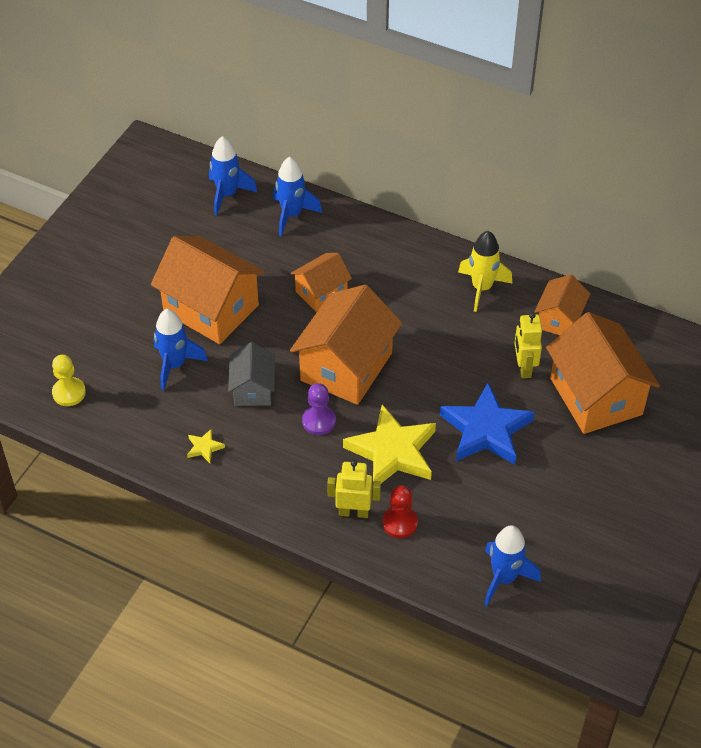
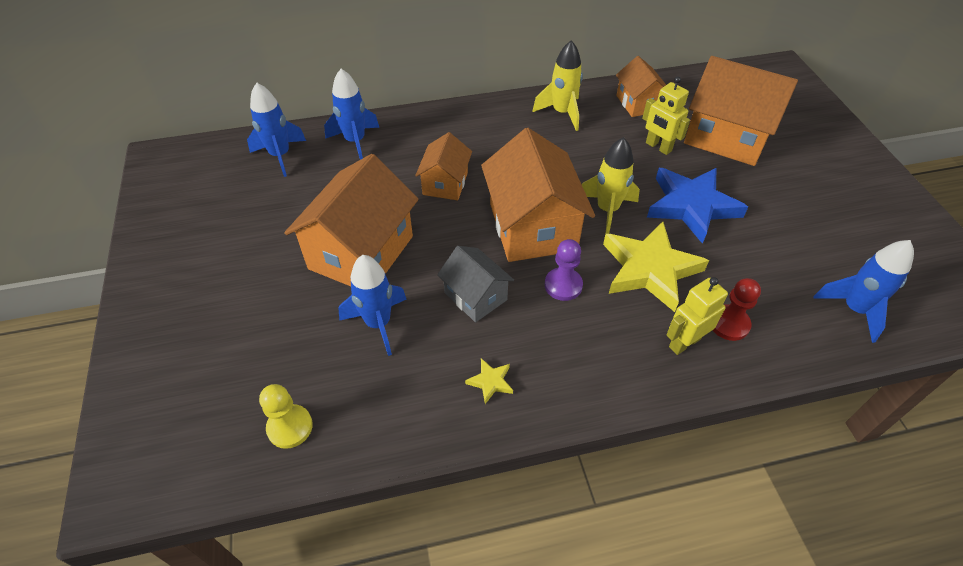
camera: 40 degrees left, 0 degrees up
orange house [151,236,265,344] -> orange house turned 60 degrees counterclockwise [284,154,419,286]
none -> yellow rocket [582,137,640,234]

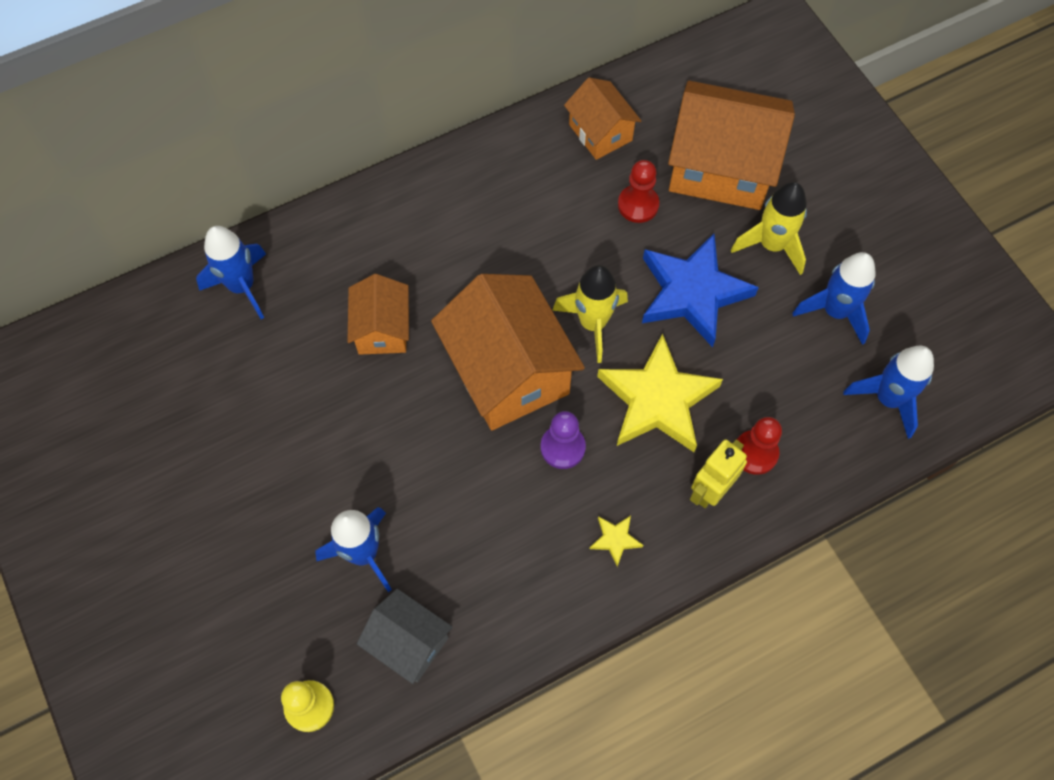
camera: 15 degrees left, 15 degrees up
blue rocket [247,83,306,177] -> blue rocket moved to [792,252,876,345]
orange house [284,154,419,286] -> none
grey house [437,246,514,322] -> grey house moved to [357,589,453,684]
yellow star [465,359,513,404] -> yellow star moved to [590,515,643,567]
yellow rocket [532,40,583,131] -> yellow rocket moved to [731,182,807,275]
yellow robot [642,76,690,155] -> red pawn [618,160,659,223]

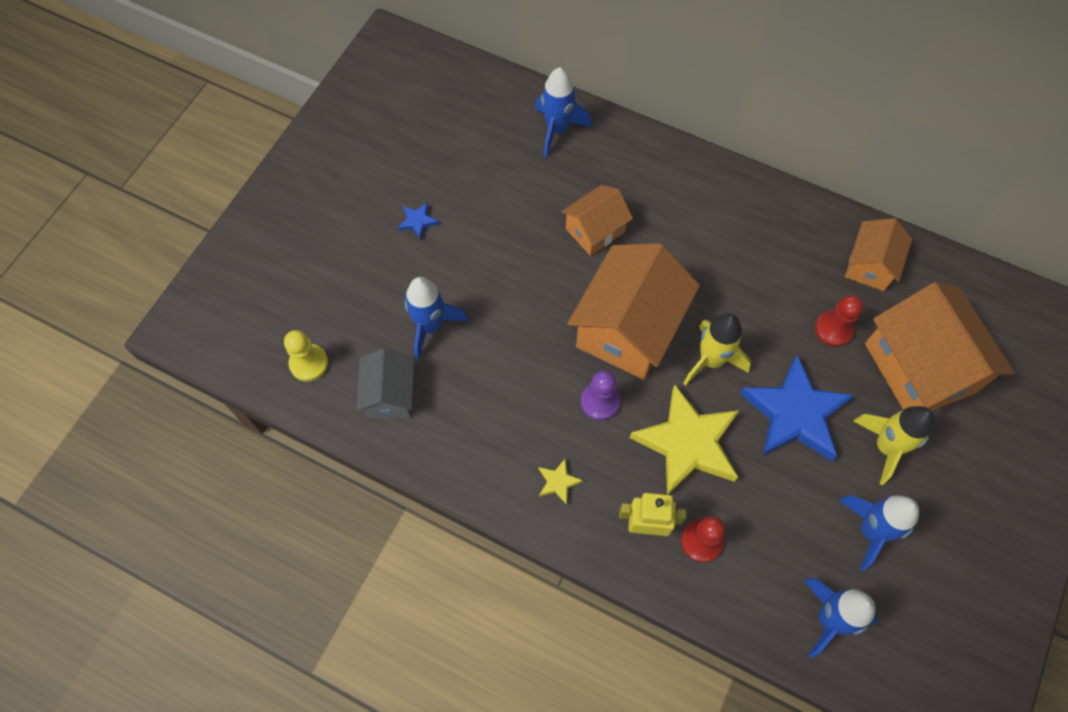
camera: 55 degrees right, 0 degrees up
none -> blue star [398,202,439,240]

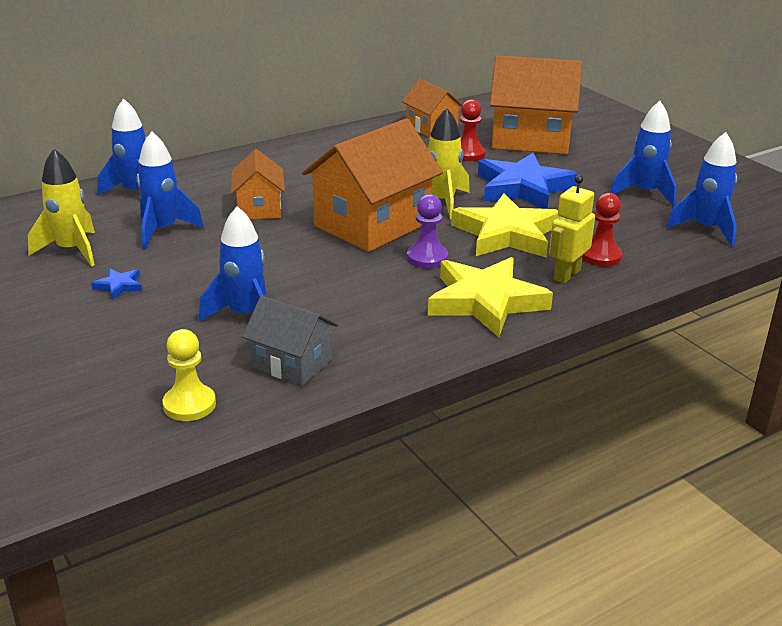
camera: 60 degrees left, 35 degrees down
yellow star [539,458,583,505] -> yellow star [428,257,553,337], size x2.45
orange house [567,243,700,380] -> orange house turned 75 degrees clockwise [302,118,443,252]
yellow rocket [853,406,934,485] -> yellow rocket moved to [28,149,95,266]
none -> blue rocket [137,131,204,249]

